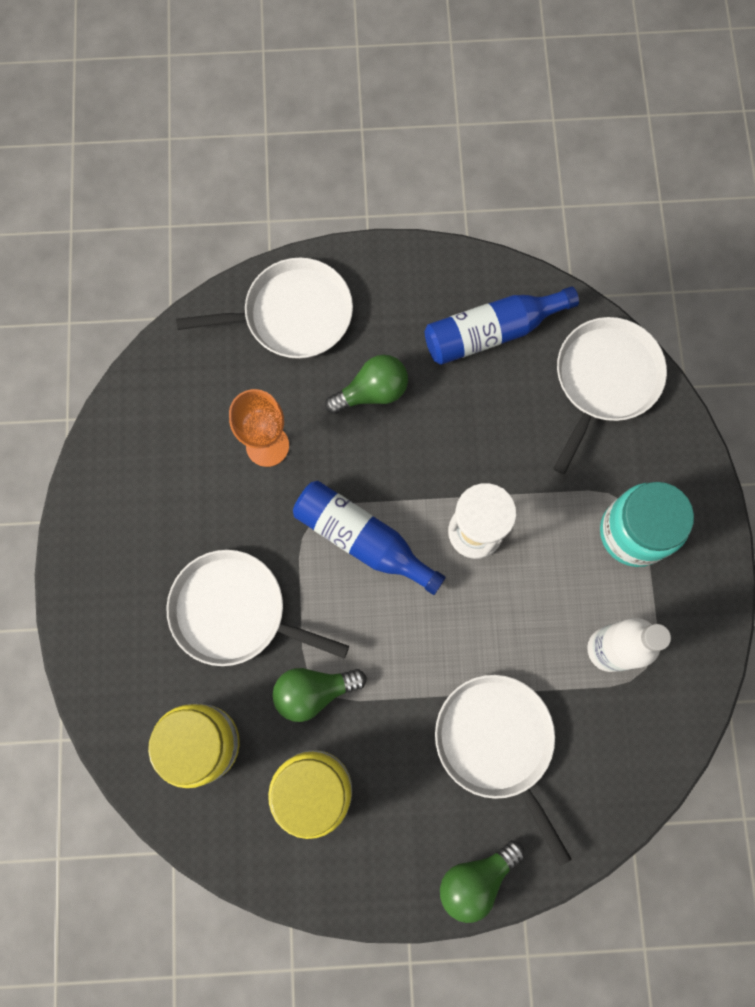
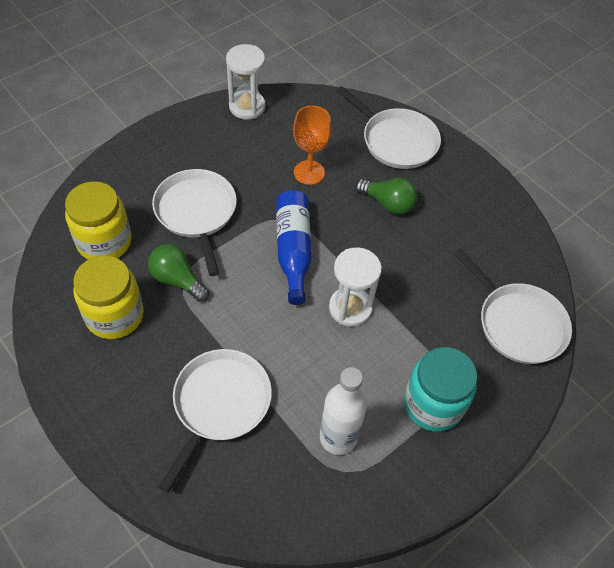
camera: 50 degrees right, 20 degrees down
blue bottle [425,286,579,365] -> none
green light bulb [440,840,525,923] -> none
white pan [553,317,667,474] -> white pan turned 60 degrees clockwise [453,249,572,364]
none -> white hourglass [226,44,265,120]

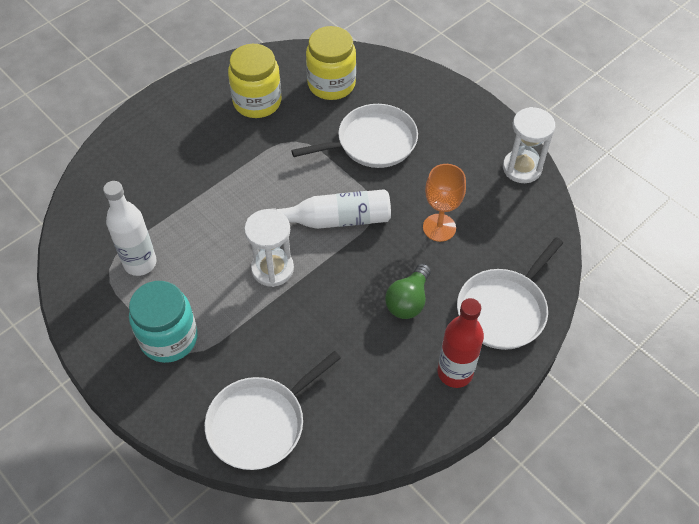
camera: 90 degrees right, 0 degrees up
green light bulb [148,244,209,302] -> none
white pan [159,349,272,492] -> none
blue bottle [276,190,312,305] -> white bottle [271,189,391,229]
none -> red bottle [438,298,484,388]

